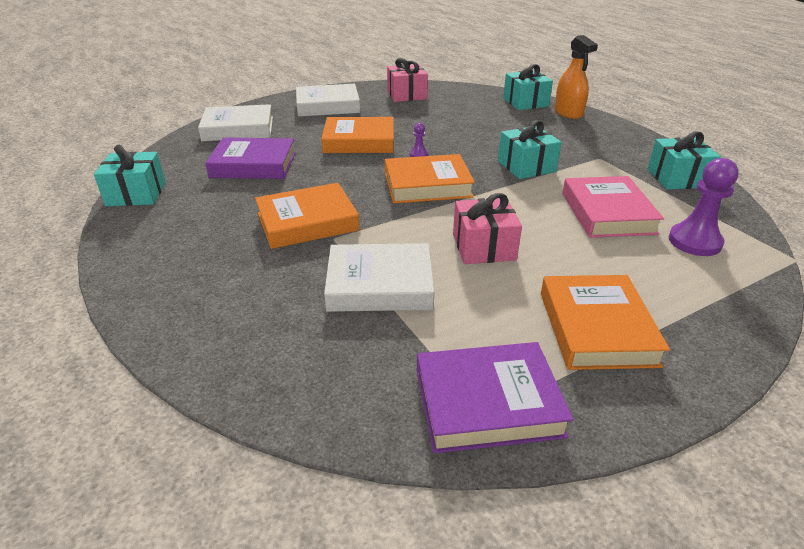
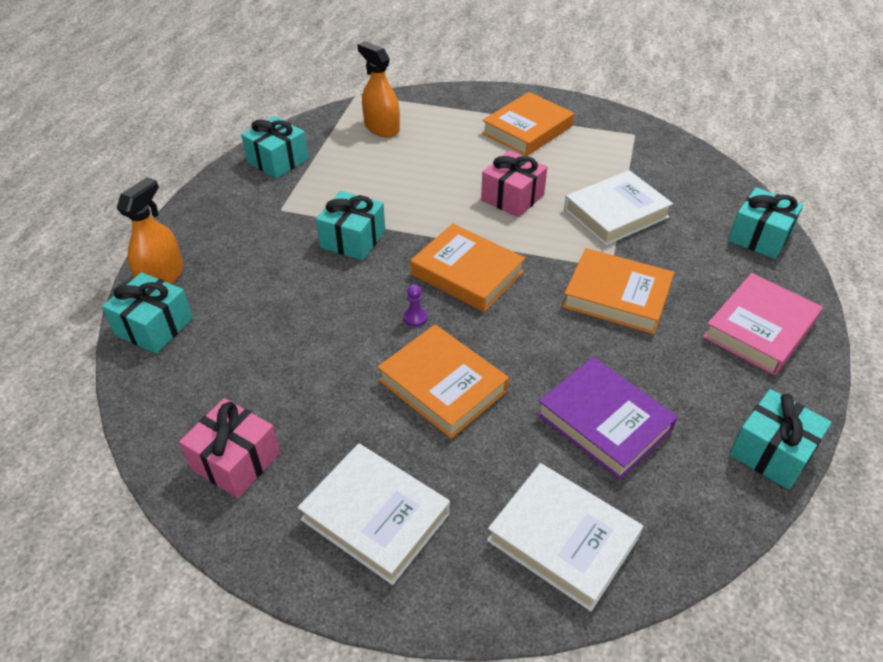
camera: 135 degrees left, 10 degrees up
white book [324,243,434,312] -> white book turned 75 degrees counterclockwise [564,170,673,246]
purple book [417,342,574,453] -> none
pink book [562,176,664,238] -> pink book moved to [703,273,823,375]
purple pawn [669,158,739,256] -> orange spray bottle [357,41,400,137]
none -> turquoise gift [728,187,804,259]

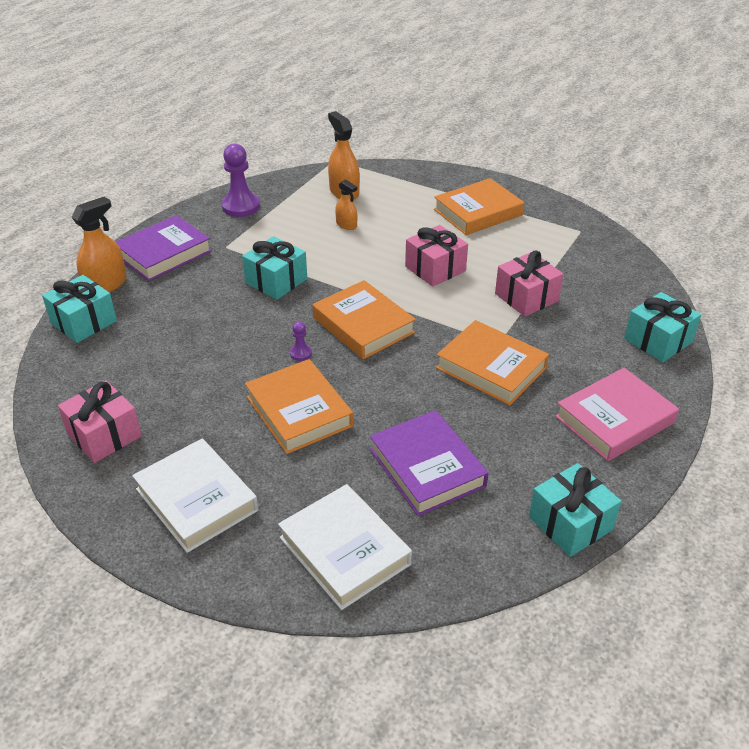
camera: 15 degrees right, 5 degrees down
turquoise gift [241,116,309,179] -> purple pawn [222,143,260,217]
white book [564,170,673,246] -> pink gift [495,250,563,317]
none -> purple book [116,215,212,281]
none -> orange spray bottle [335,179,357,230]

